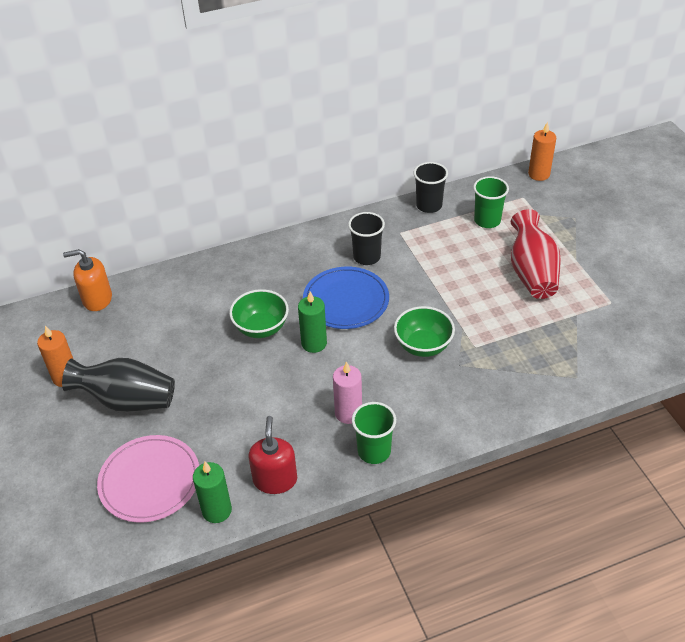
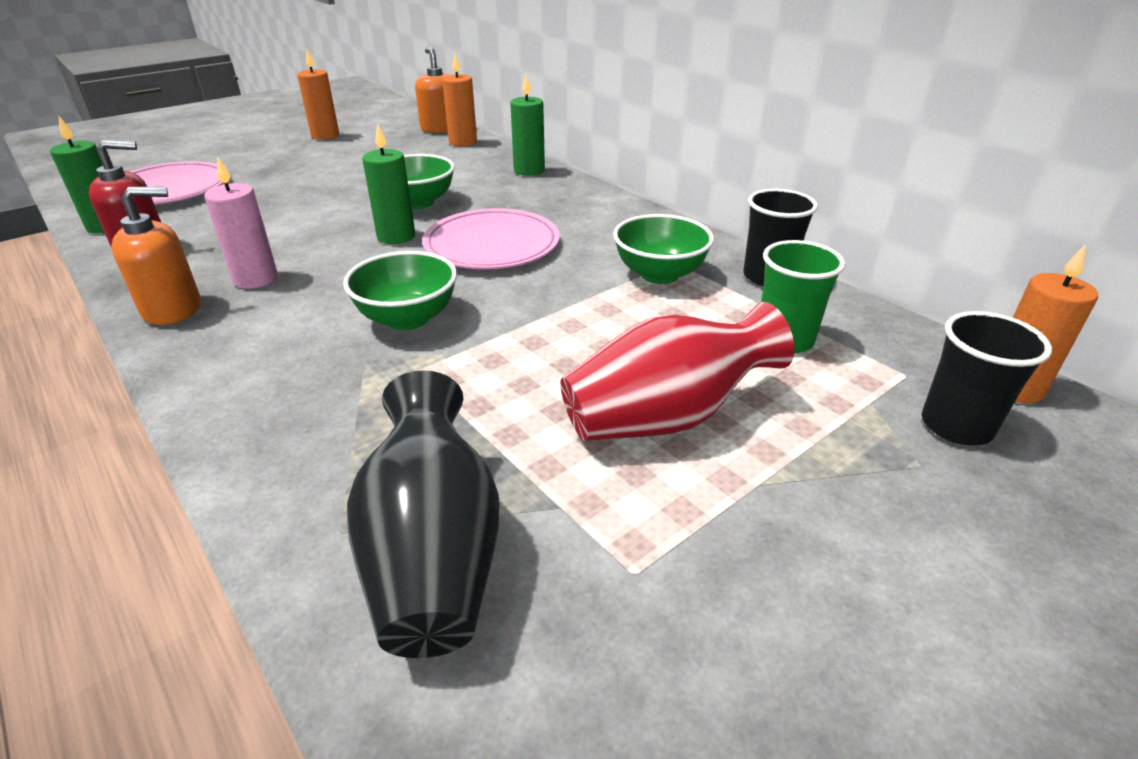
camera: 70 degrees right, 10 degrees down
black vase [62,358,175,412] -> black vase moved to [347,370,500,658]
blue plate [303,267,389,329] -> pink plate [422,208,560,269]
black cup [348,212,385,265] -> black cup moved to [922,311,1052,445]
green cup [352,402,396,464] -> orange soap dispenser [112,187,201,325]
none -> orange candle [442,54,477,146]
none -> green candle [510,75,545,176]
none -> green bowl [613,214,714,284]

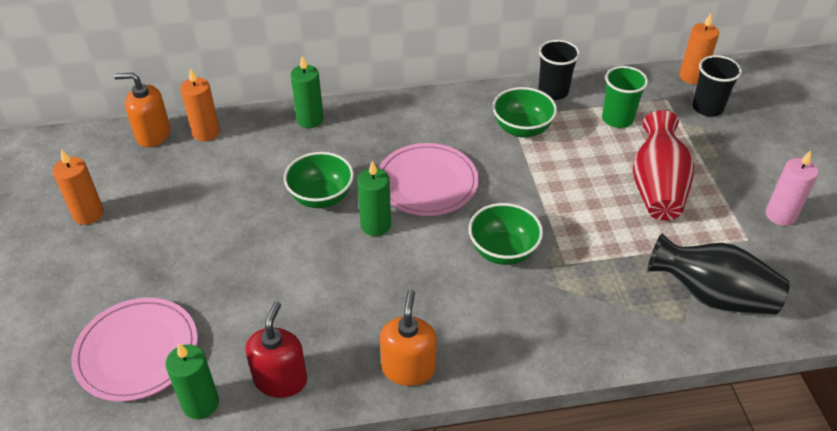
camera: 60 degrees left, 10 degrees up
pink candle [204,156,278,289] -> pink candle moved to [765,150,819,226]

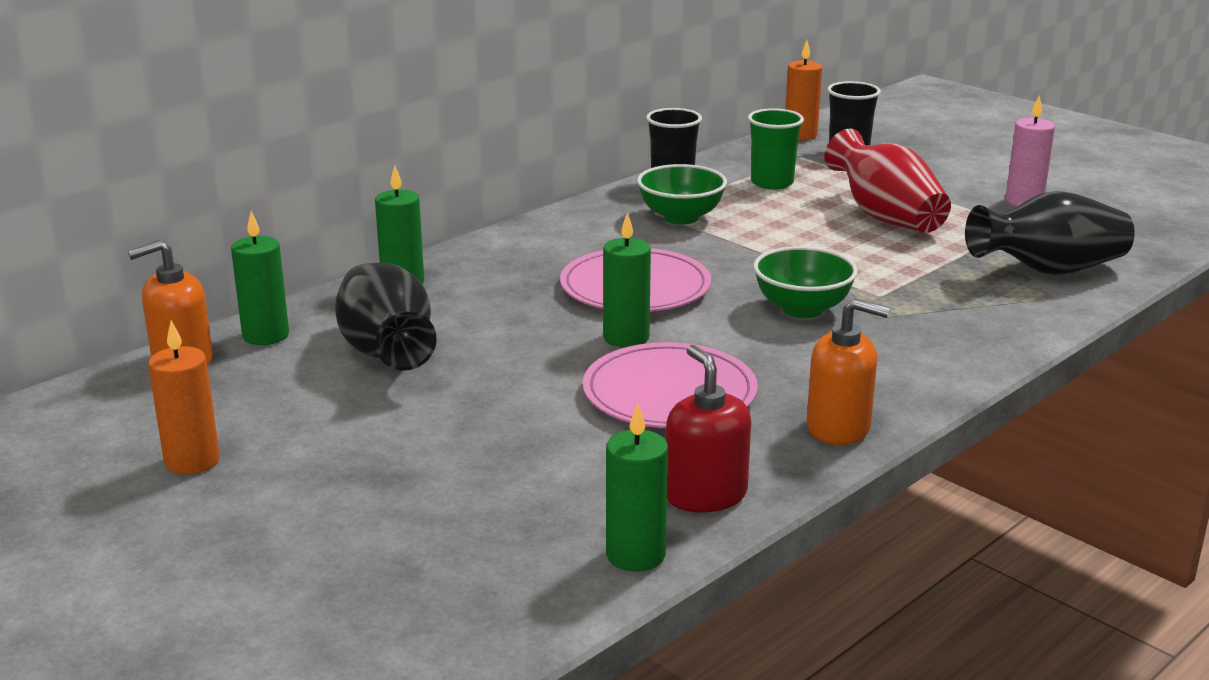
camera: 35 degrees left, 20 degrees down
pink plate [71,298,198,402] -> pink plate moved to [583,342,758,428]
orange candle [180,68,220,141] -> green candle [231,211,289,345]
green bowl [284,152,354,208] -> none
orange soap dispenser [380,290,437,386] -> orange soap dispenser turned 135 degrees clockwise [806,298,890,445]
none -> black vase [335,262,437,371]

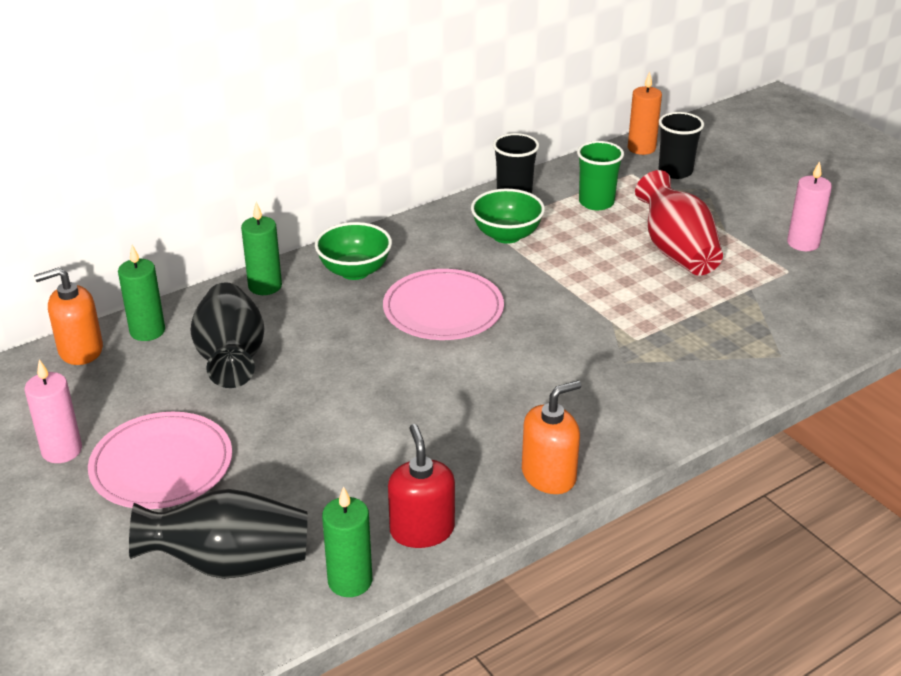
camera: 10 degrees right, 10 degrees up
orange candle [148,320,220,475] -> pink candle [25,359,82,463]
pink plate [583,342,758,428] -> pink plate moved to [88,412,232,509]
green candle [603,213,651,347] -> none
green bowl [753,246,858,318] -> green bowl moved to [315,222,392,280]
orange soap dispenser [806,298,890,445] -> orange soap dispenser turned 60 degrees counterclockwise [522,380,581,494]
black vase [965,191,1135,275] -> black vase moved to [129,489,307,579]

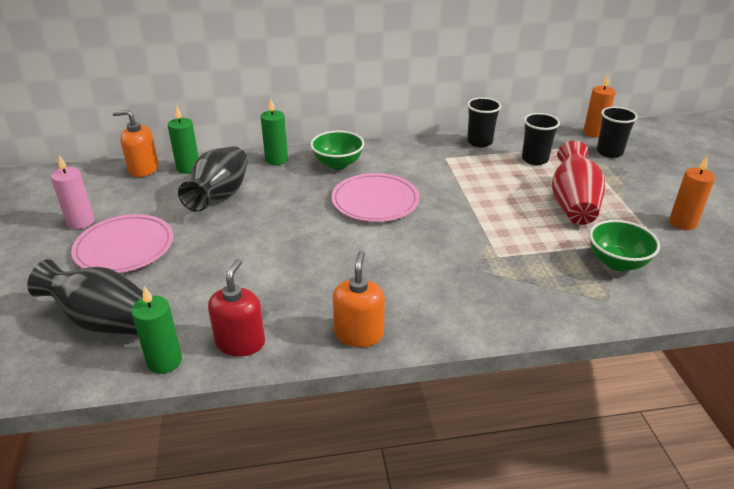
camera: 25 degrees right, 0 degrees up
green bowl [471,189,545,244] -> green bowl moved to [589,220,660,271]
orange soap dispenser [522,380,581,494] -> orange soap dispenser turned 75 degrees counterclockwise [333,251,385,347]
green cup [577,141,624,210] -> black cup [522,113,560,165]
pink candle [787,161,832,251] -> orange candle [669,156,715,230]

